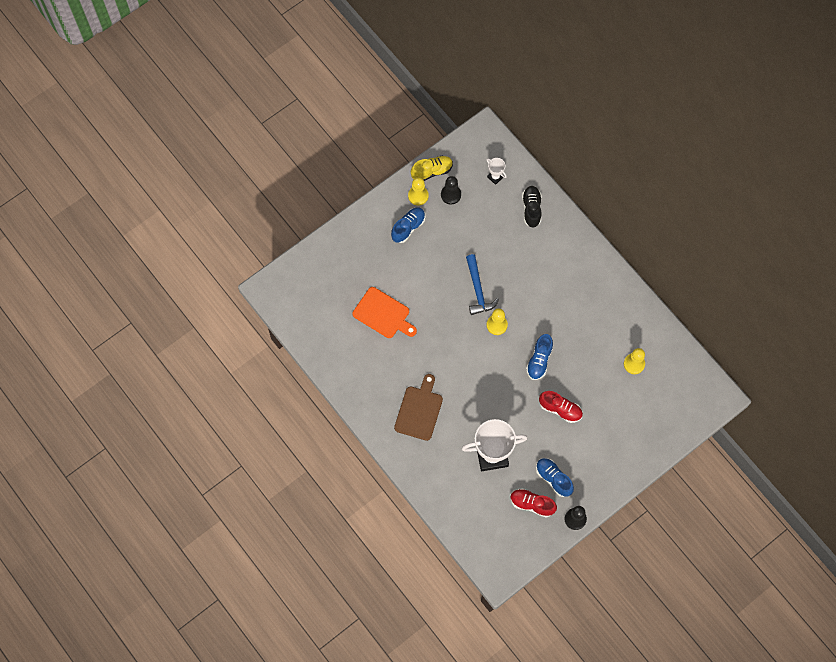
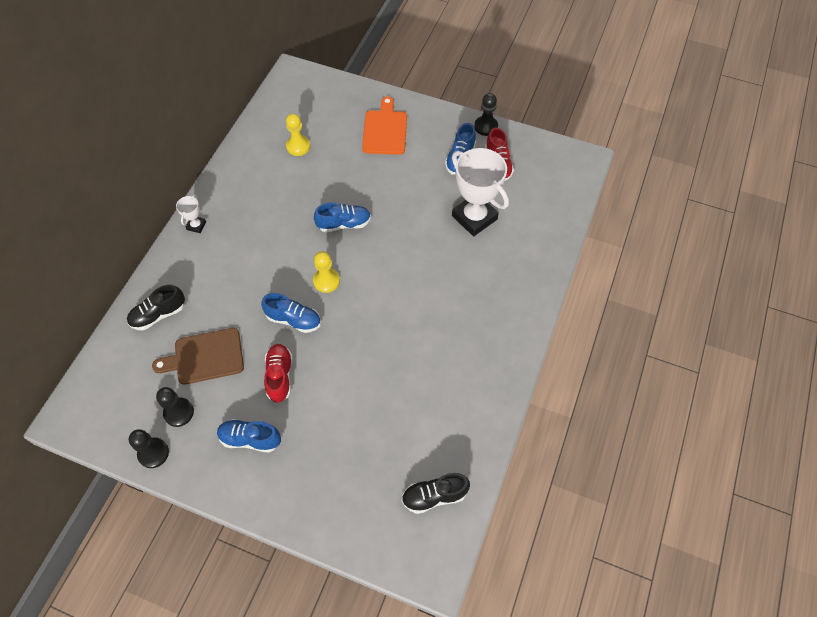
camera: 120 degrees left, 10 degrees down
orange cutting board [352,287,417,338] -> orange cutting board moved to [362,97,407,155]
brown cutting board [394,374,443,441] -> brown cutting board moved to [152,328,244,385]
yellow pawn [408,177,429,205] -> none
yellow shoe [411,156,453,181] -> black pawn [129,429,169,468]
blue hammer [466,254,499,315] -> blue shoe [261,293,321,333]
white trophy [486,158,507,185] -> white trophy moved to [176,195,206,233]
red shoe [539,391,583,423] -> red shoe moved to [264,344,292,403]
none -> black shoe [402,473,470,514]

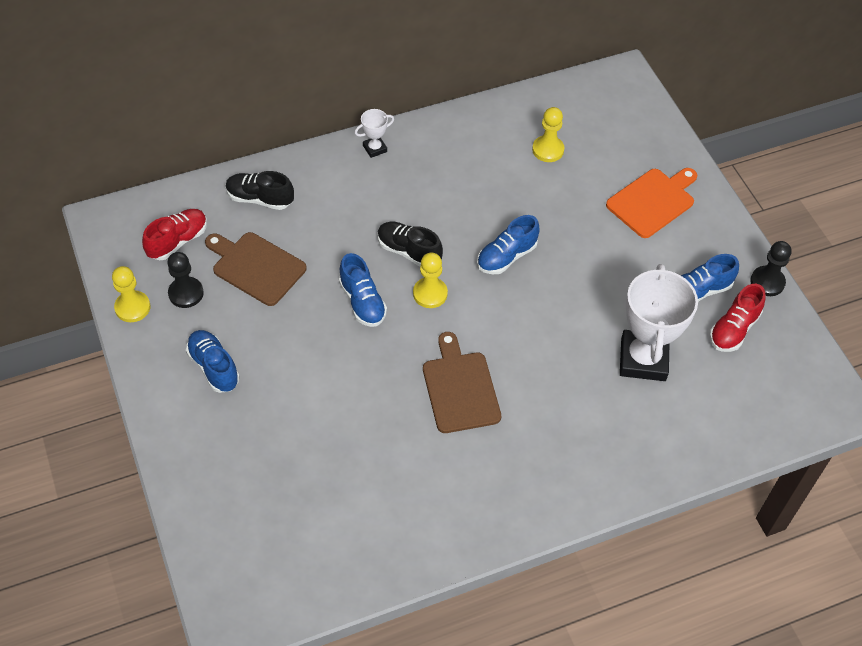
camera: 45 degrees right, 5 degrees down
black pawn [129,429,169,468] -> yellow pawn [112,266,150,322]
red shoe [264,344,292,403] -> red shoe moved to [142,209,207,260]
blue shoe [314,202,371,232] -> blue shoe turned 105 degrees clockwise [477,215,540,274]
black shoe [402,473,470,514] -> black shoe moved to [378,222,443,266]
none -> brown cutting board [423,332,501,433]

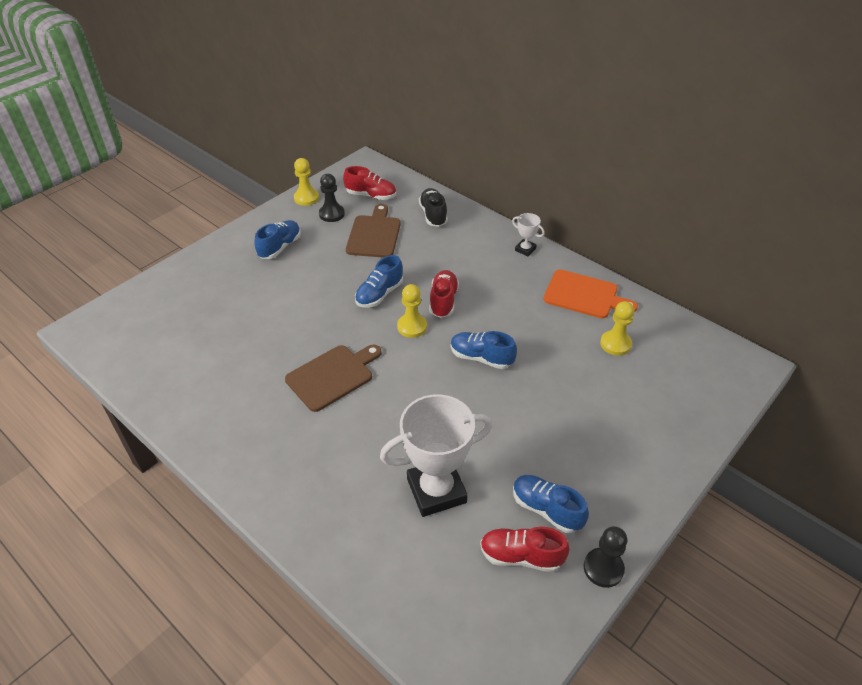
camera: 65 degrees right, 10 degrees down
black shoe [378,222,443,266] -> red shoe [429,270,459,318]
orange cutting board [606,168,697,238] -> orange cutting board moved to [543,270,638,318]

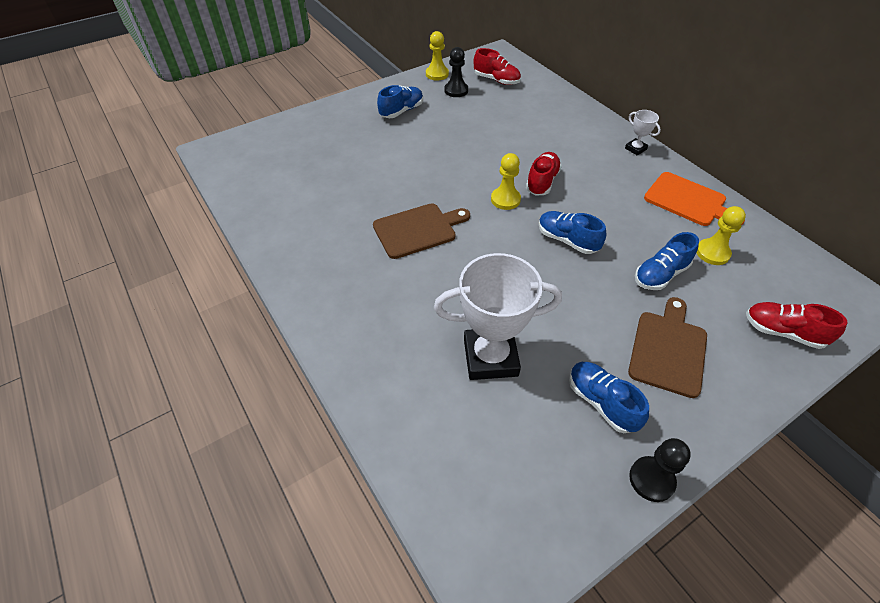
camera: 15 degrees right, 5 degrees up
brown cutting board [346,204,401,258] -> brown cutting board moved to [628,297,707,398]
blue shoe [355,255,403,307] -> blue shoe moved to [635,232,699,290]
black shoe [419,188,448,227] -> none
red shoe [480,527,570,572] -> red shoe moved to [746,302,848,349]

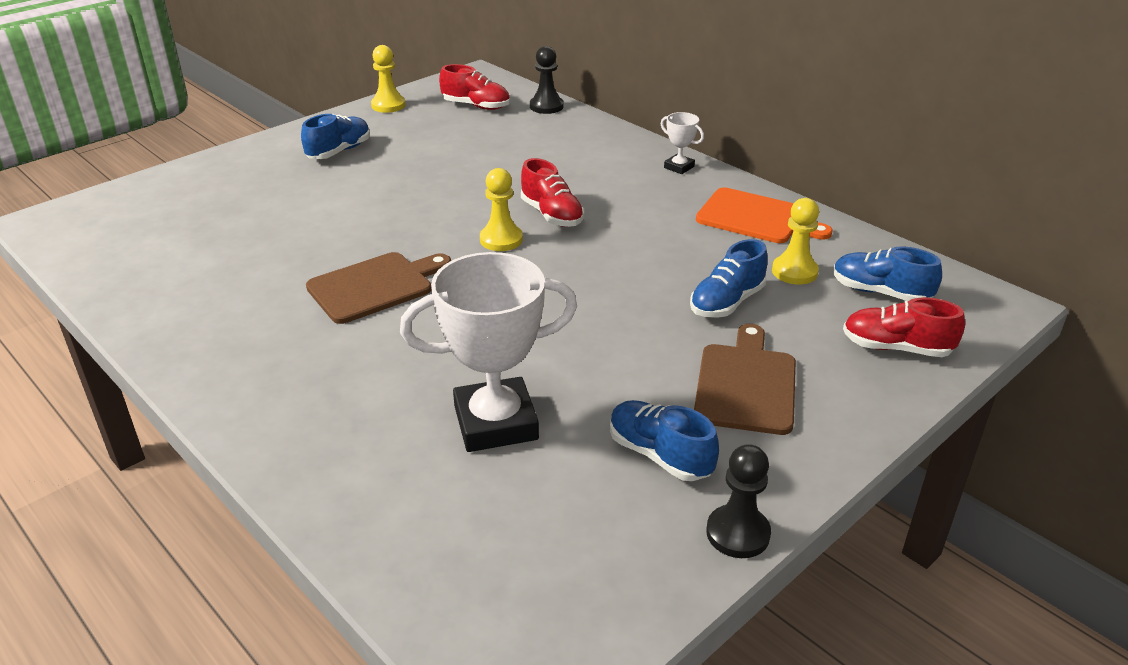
camera: 10 degrees left, 15 degrees down
black pawn [444,47,468,97] -> black pawn moved to [530,46,564,114]
red shoe [526,152,562,196] -> red shoe turned 135 degrees clockwise [521,158,584,227]
blue shoe [539,211,606,254] -> blue shoe moved to [833,246,942,301]

